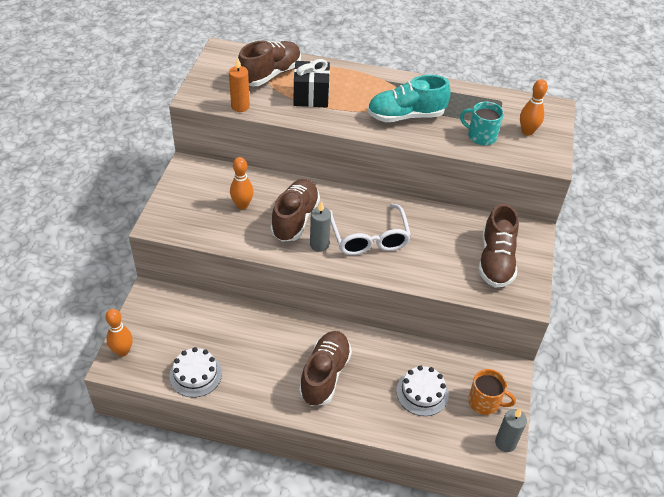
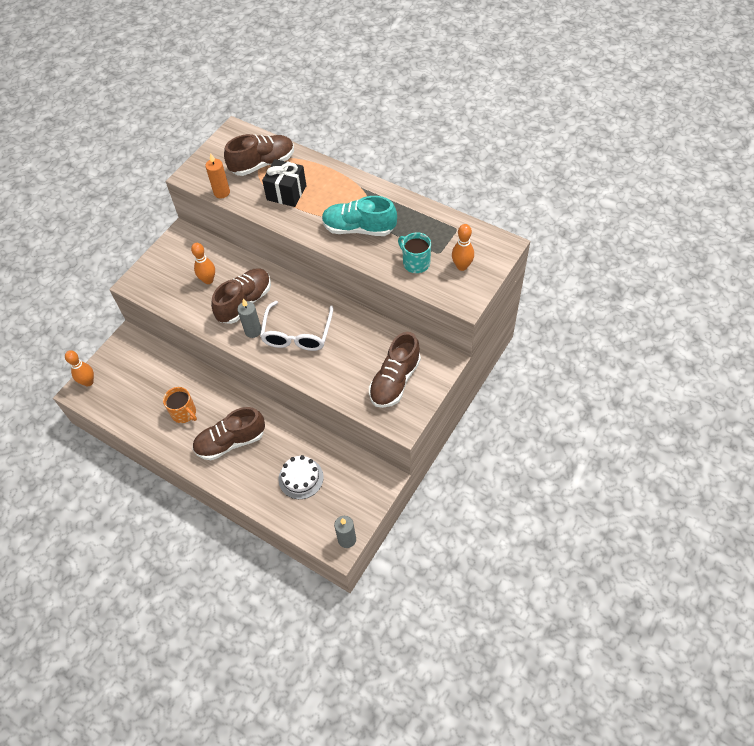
camera: 25 degrees right, 10 degrees up
white cake [169,347,222,397] -> none
brown shoe [299,331,352,406] -> brown shoe turned 150 degrees counterclockwise [192,407,265,460]
orange mug [468,369,516,415] -> orange mug moved to [163,387,197,423]

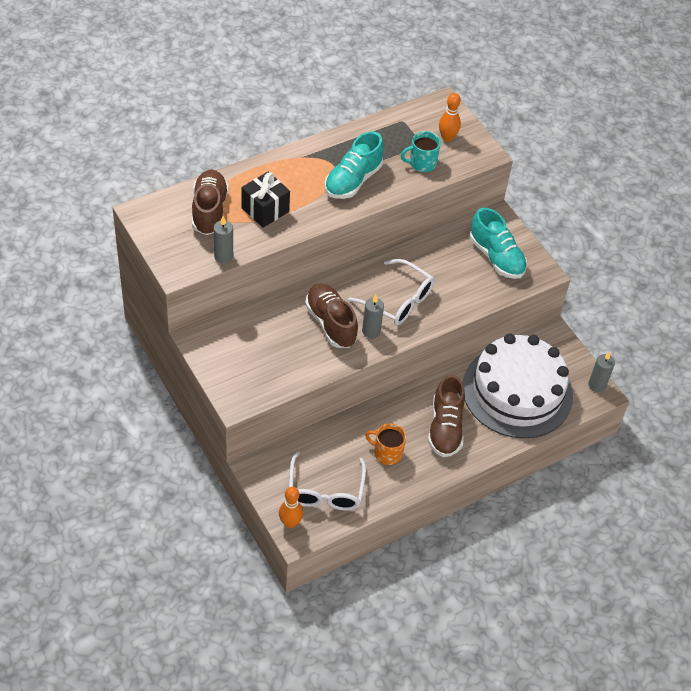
camera: 70 degrees left, 5 degrees down
orange mug [163,387,197,423] -> orange mug turned 135 degrees counterclockwise [365,423,406,465]
orange bowling pin [191,243,215,284] -> none
orange candle [205,153,230,198] -> grey candle [214,216,233,263]
white cake [278,455,323,499] -> white cake [463,334,573,439], size x2.39
brown shoe [369,332,421,408] -> turquoise shoe [470,208,527,279]
none -> white glasses [289,451,366,511]

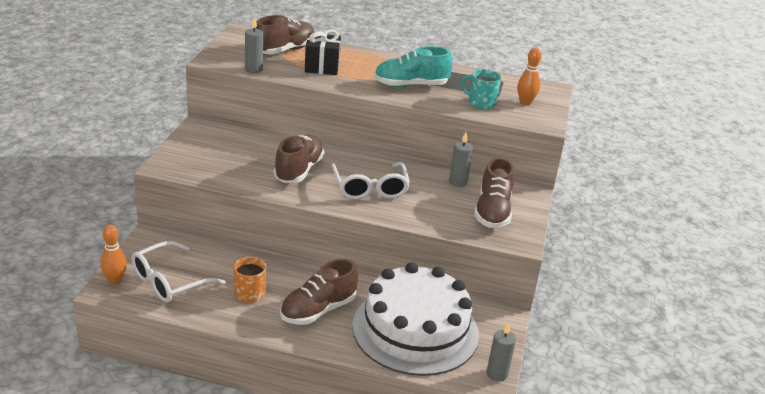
camera: 45 degrees right, 20 degrees down
grey candle [362,295,384,338] -> grey candle moved to [449,132,473,187]
turquoise shoe [470,208,527,279] -> brown shoe [474,157,514,228]

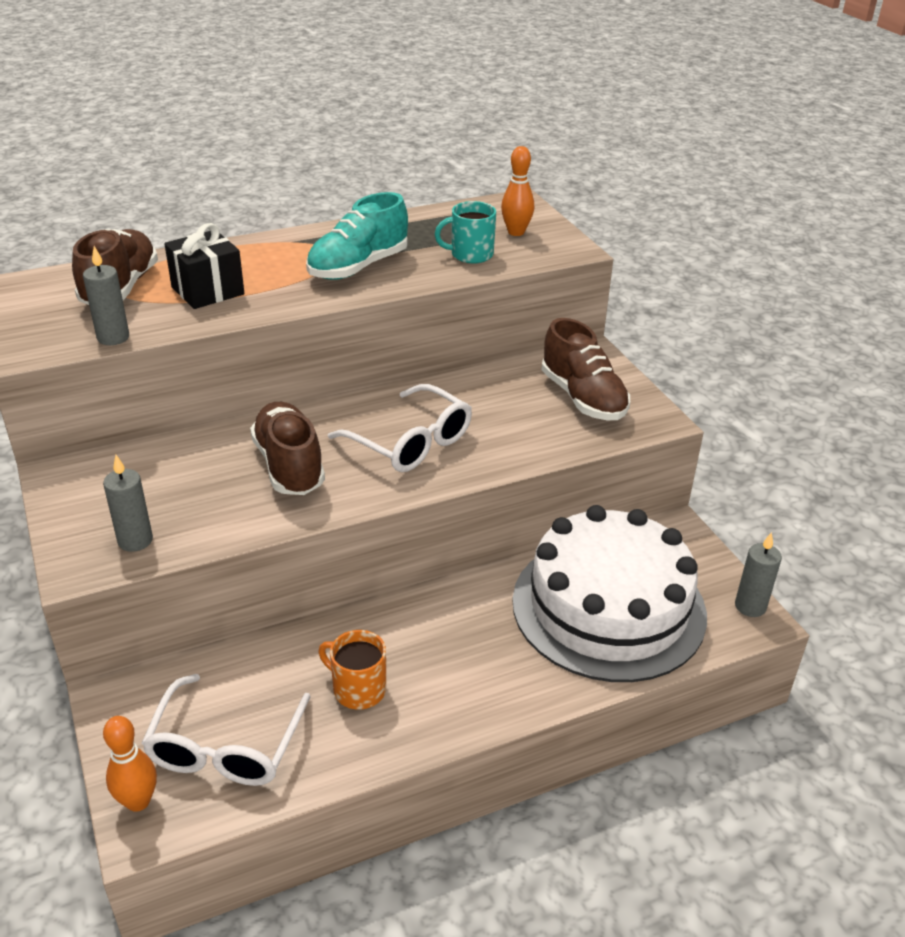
camera: 35 degrees left, 5 degrees up
brown shoe [280,259,358,325] -> none
grey candle [449,132,473,187] -> grey candle moved to [103,455,153,552]

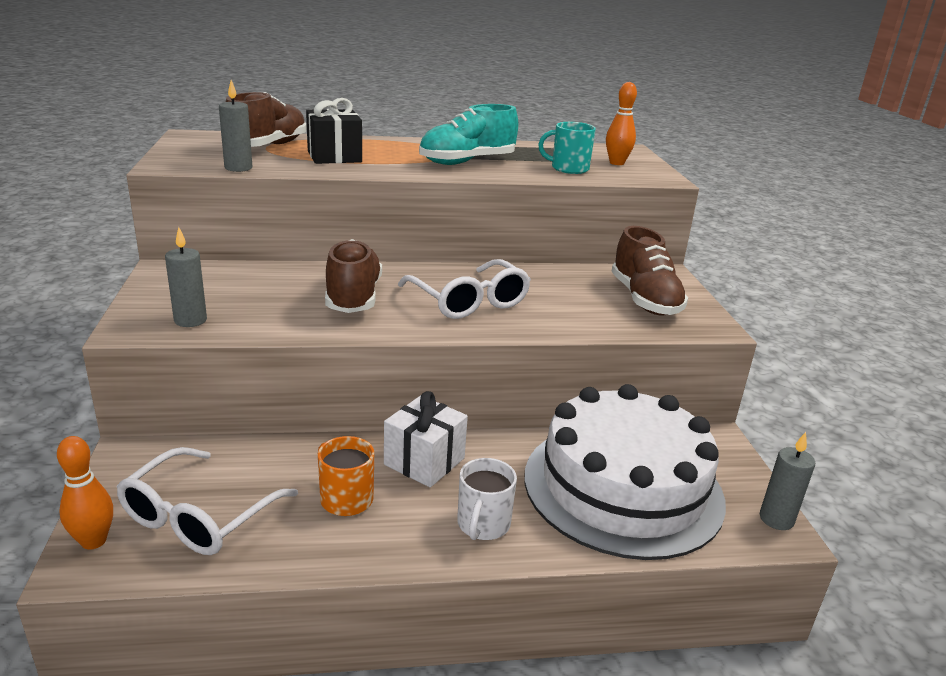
camera: 15 degrees right, 10 degrees down
none -> white gift [384,391,468,487]
none -> white mug [457,458,517,540]

